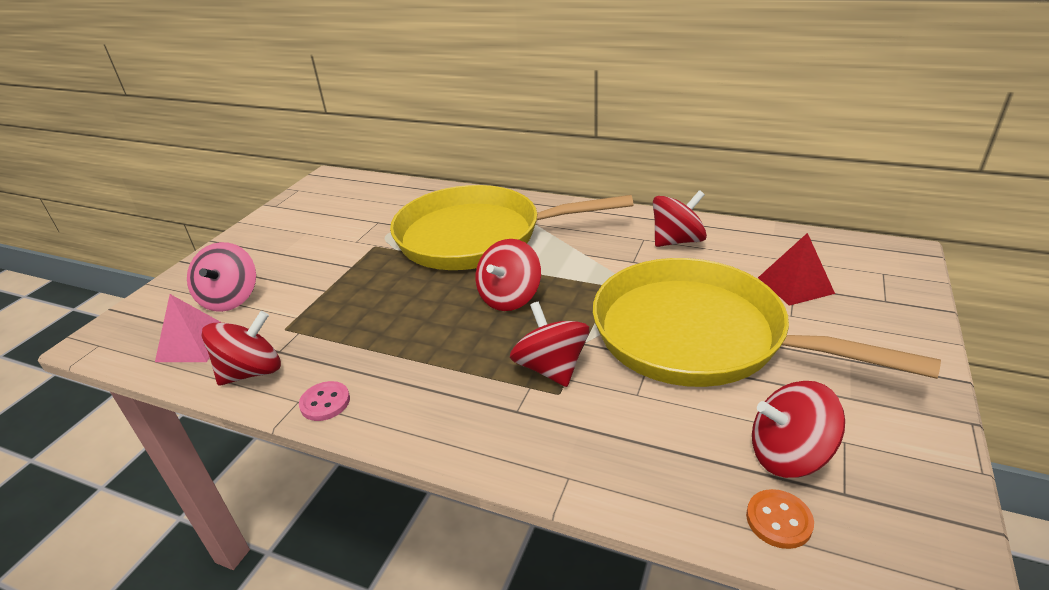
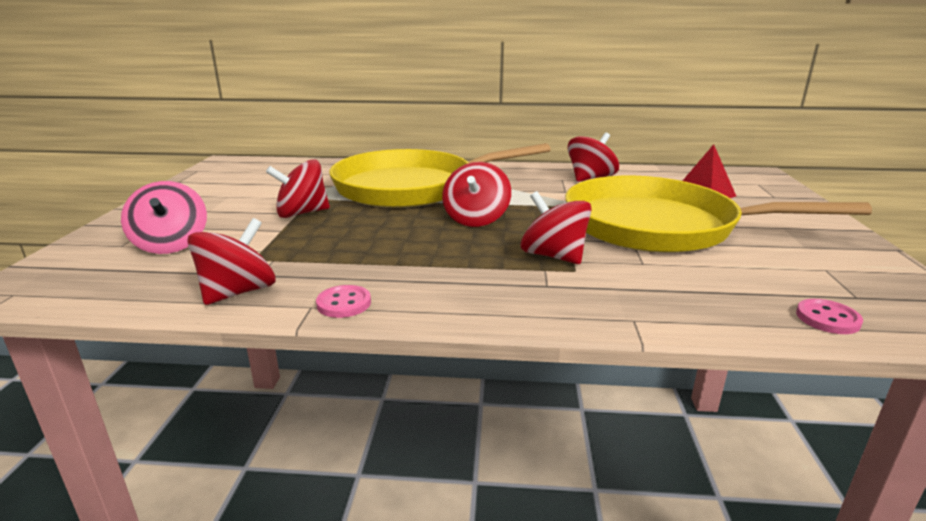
camera: 20 degrees left, 10 degrees down
pink pyramid [155,294,222,362] -> none
orange button [746,489,814,549] -> pink button [796,299,863,334]
red spinning top [752,381,845,478] -> red spinning top moved to [266,159,330,218]

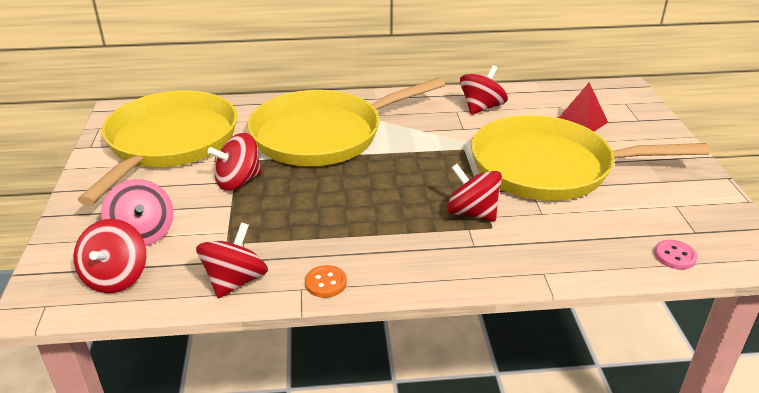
camera: 10 degrees left, 10 degrees up
pink button [316,285,371,318] -> orange button [305,265,347,298]
red spinning top [442,162,511,227] -> red spinning top moved to [74,219,146,293]
none -> yellow pan [78,90,237,205]

